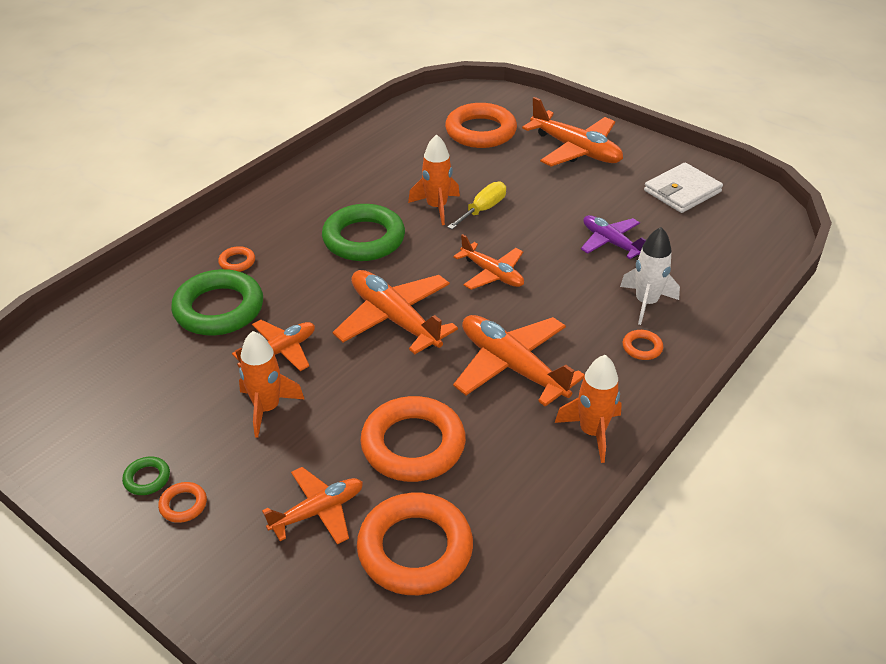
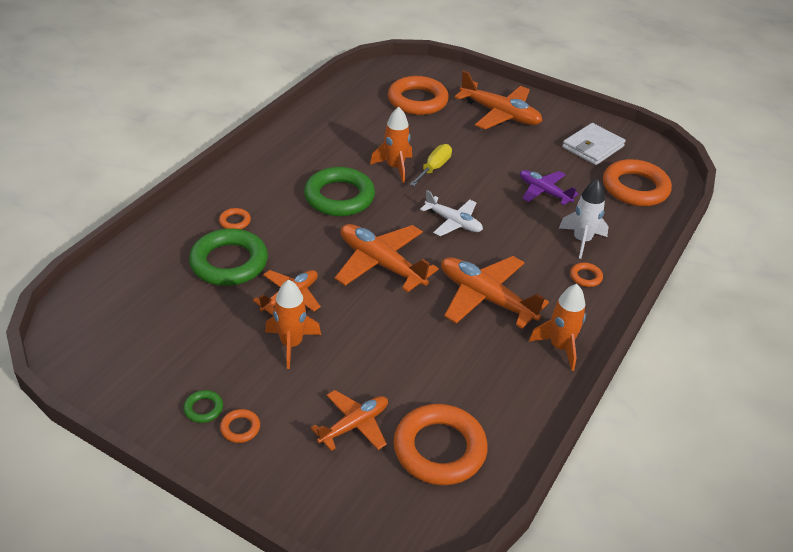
camera: 10 degrees left, 0 degrees up
orange ring [360,396,466,482] -> orange ring moved to [603,159,672,206]
orange plane [453,234,524,290] -> white plane [420,190,483,236]

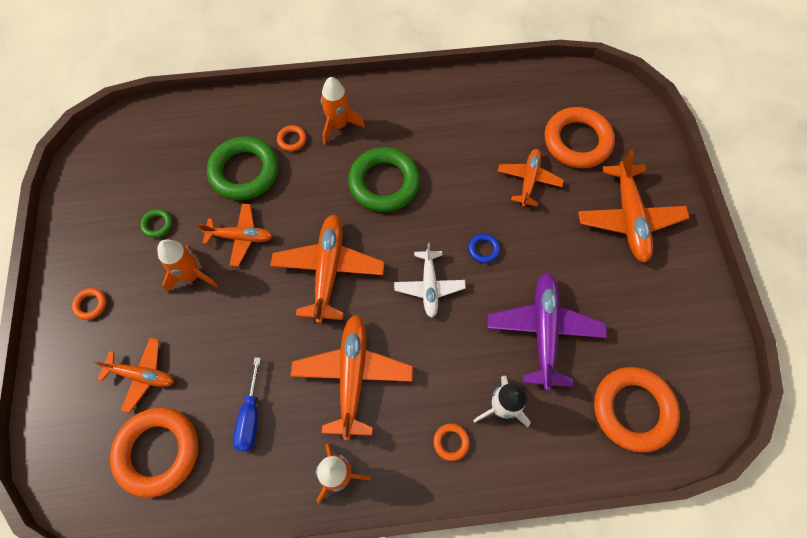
camera: 55 degrees right, 25 degrees up
green ring [183,390,223,423] -> green ring moved to [140,209,172,238]
orange rocket [370,107,412,183] -> orange rocket moved to [321,77,365,144]
yellow screwdriver [410,144,452,186] -> none
purple plane [520,170,579,205] -> purple plane [487,273,607,391], size x1.60
white wallet [562,123,626,165] -> none
none -> blue screwdriver [233,357,261,452]
none -> blue ring [468,233,500,263]
none -> orange plane [497,149,564,207]

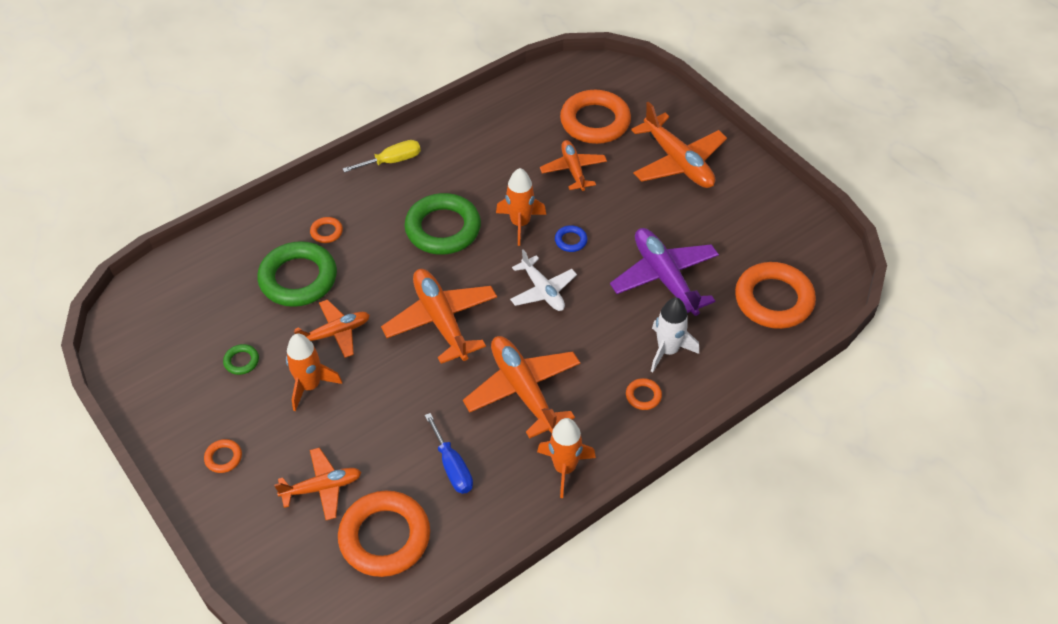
camera: 30 degrees left, 15 degrees down
orange rocket [321,77,365,144] -> orange rocket moved to [496,168,546,246]
none -> yellow screwdriver [343,140,421,173]

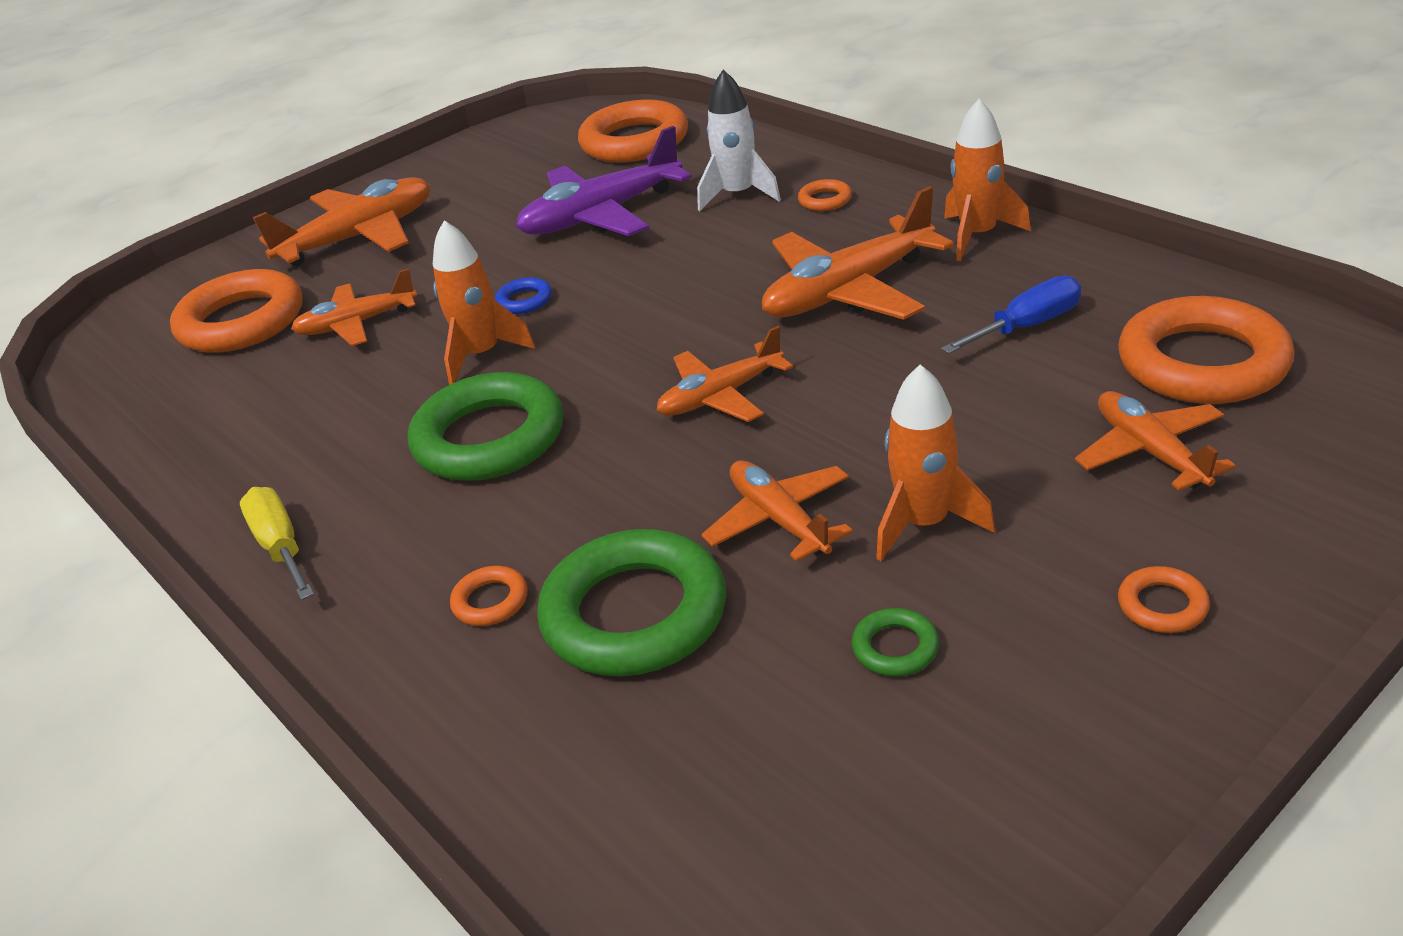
camera: 90 degrees left, 15 degrees down
orange plane [381,269,497,364] -> orange plane [657,326,793,422], size x0.63
white plane [510,249,577,311] -> none

